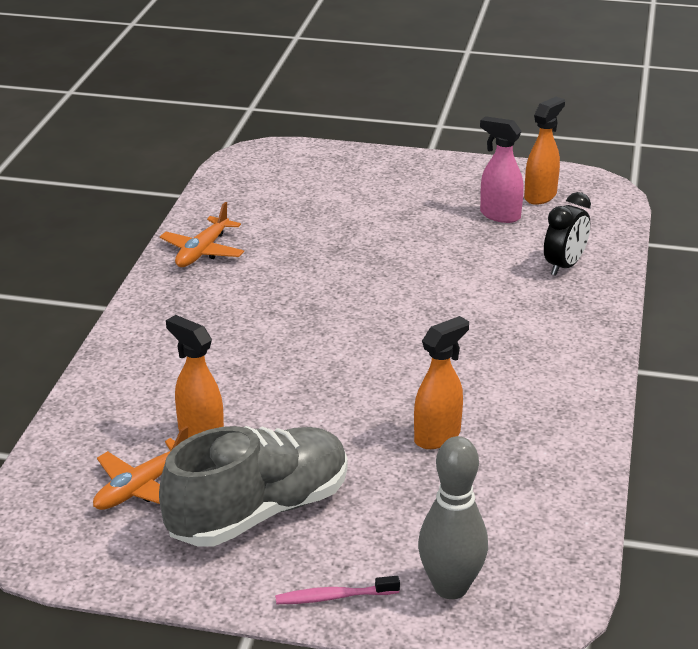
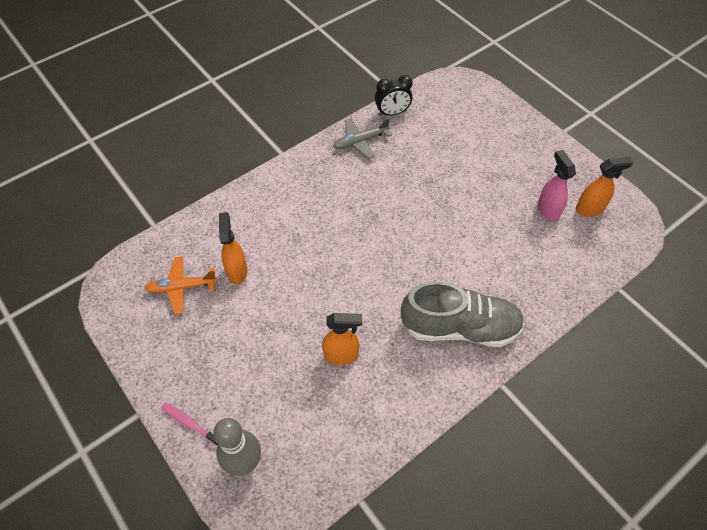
camera: 40 degrees right, 25 degrees up
grey shoe [159,426,348,547] -> grey shoe moved to [401,281,525,347]
orange plane [160,202,244,267] -> grey plane [333,118,392,159]
black clock [544,192,591,276] -> black clock moved to [375,75,413,116]

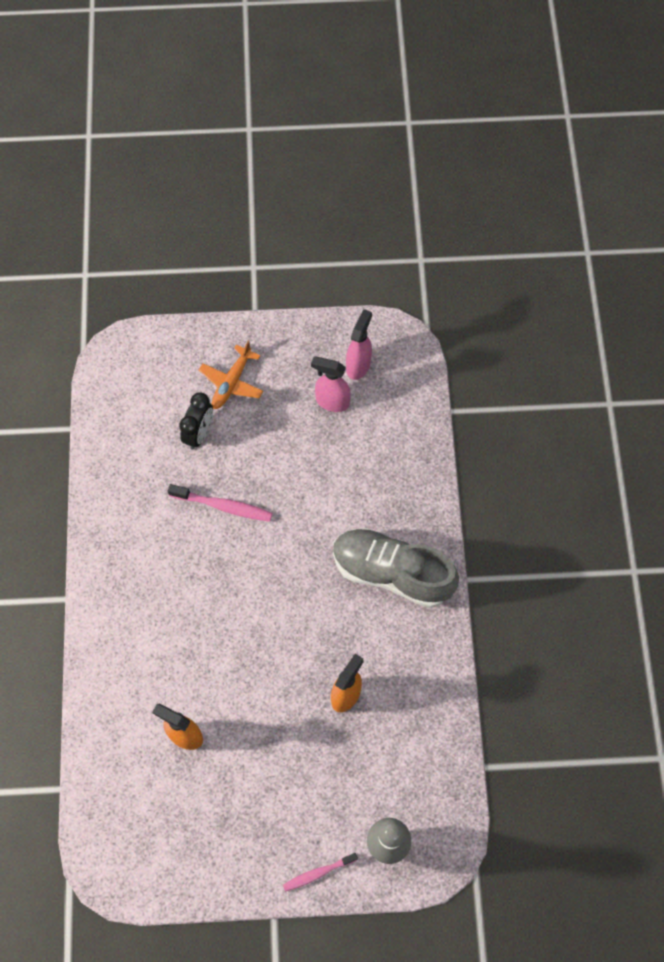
camera: 55 degrees left, 10 degrees up
orange plane [144,256,217,314] -> orange plane moved to [199,341,263,409]
grey plane [333,118,392,159] -> none
black clock [375,75,413,116] -> black clock moved to [179,393,213,450]
grey shoe [401,281,525,347] -> grey shoe turned 105 degrees counterclockwise [333,528,459,608]
orange spray bottle [576,157,633,217] -> pink spray bottle [346,309,372,380]
none -> pink toothbrush [168,484,272,522]

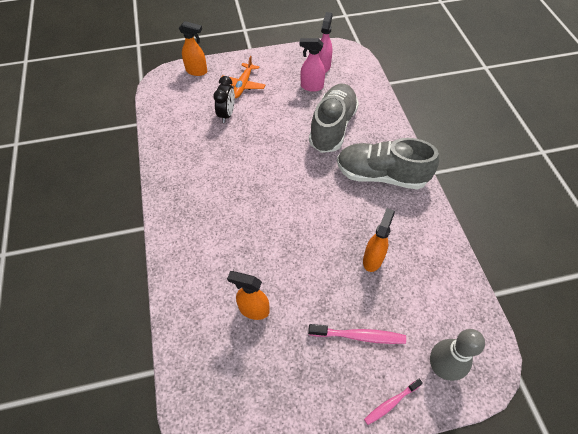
camera: 10 degrees left, 10 degrees down
pink toothbrush [168,484,272,522] -> pink toothbrush moved to [308,324,406,344]
none -> orange spray bottle [179,21,207,76]
none -> grey shoe [309,84,359,153]

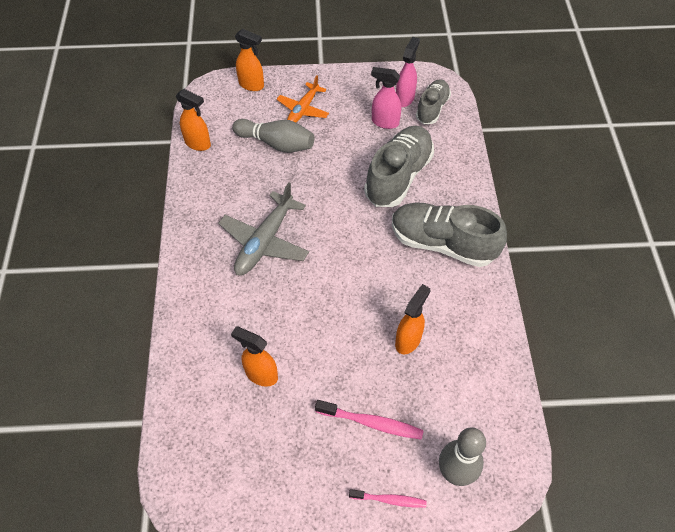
camera: 10 degrees right, 0 degrees up
black clock [213,76,235,123] -> grey bowling pin [232,119,314,153]
pink toothbrush [364,379,423,425] -> pink toothbrush turned 150 degrees counterclockwise [349,489,427,508]
none -> orange spray bottle [176,89,211,151]
none -> grey plane [218,182,309,275]
none -> grey shoe [416,79,451,124]

